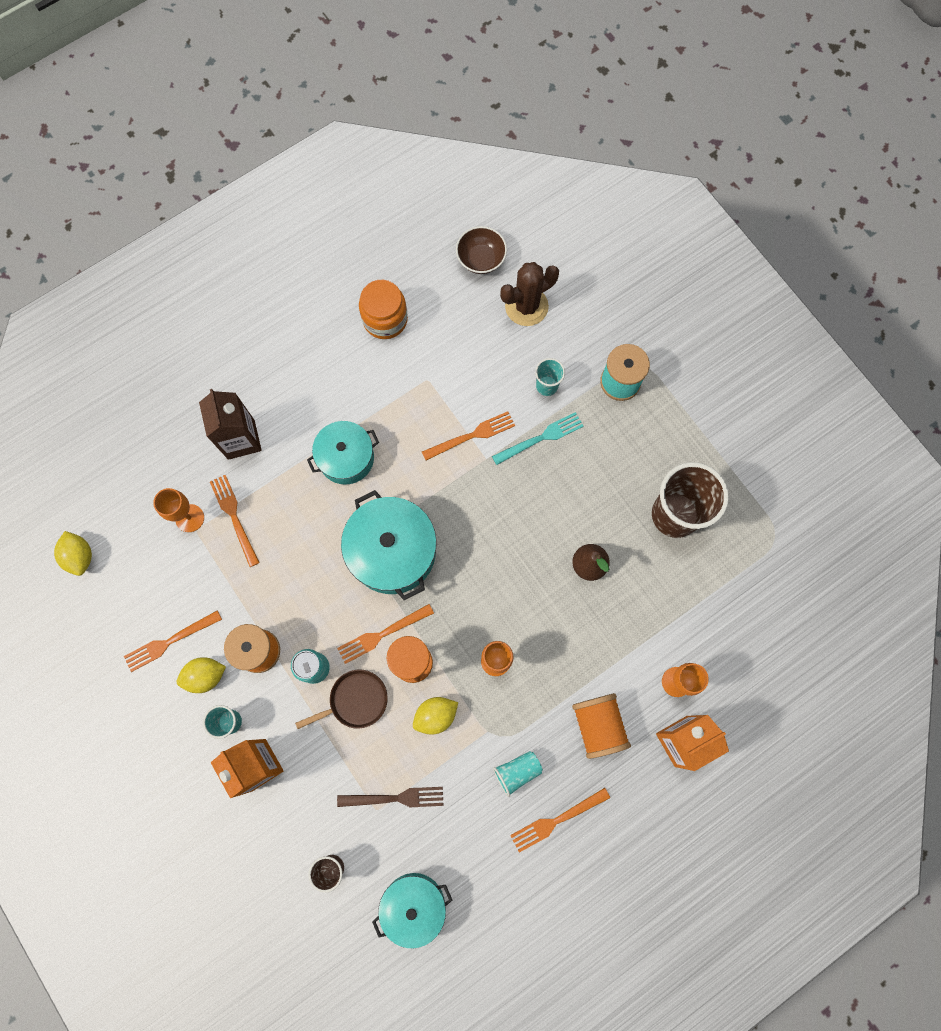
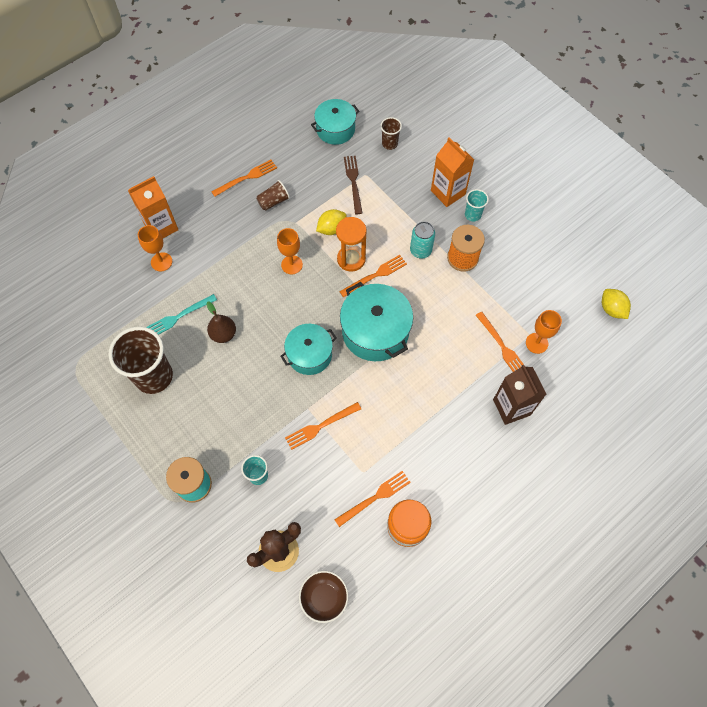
camera: 175 degrees right, 10 degrees down
orange fork [124,610,222,672] -> orange fork moved to [334,471,411,527]
yellow lemon [177,657,226,693] -> none
brown pan [295,670,388,729] -> none
turquoise pot [307,421,379,485] -> turquoise pot moved to [281,324,337,375]
brown fork [337,787,443,807] -> brown fork turned 90 degrees clockwise [344,156,362,214]
turquoise fork [492,412,583,465] -> turquoise fork moved to [147,294,217,335]
turquoise cup [493,751,543,797] -> brown cup [256,180,290,211]
orange spool [572,693,631,759] -> none

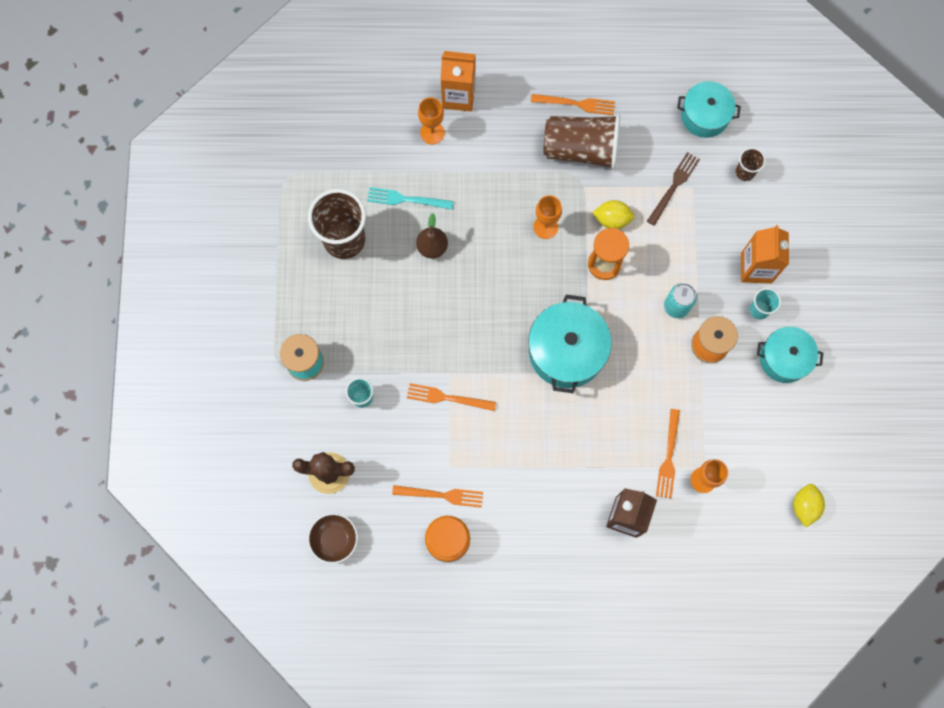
camera: 40 degrees right, 10 degrees up
brown cup [256,180,290,211] -> brown cup [543,114,620,170], size x2.10
turquoise pot [281,324,337,375] -> turquoise pot moved to [757,327,823,383]
orange fork [339,255,407,297] -> none

